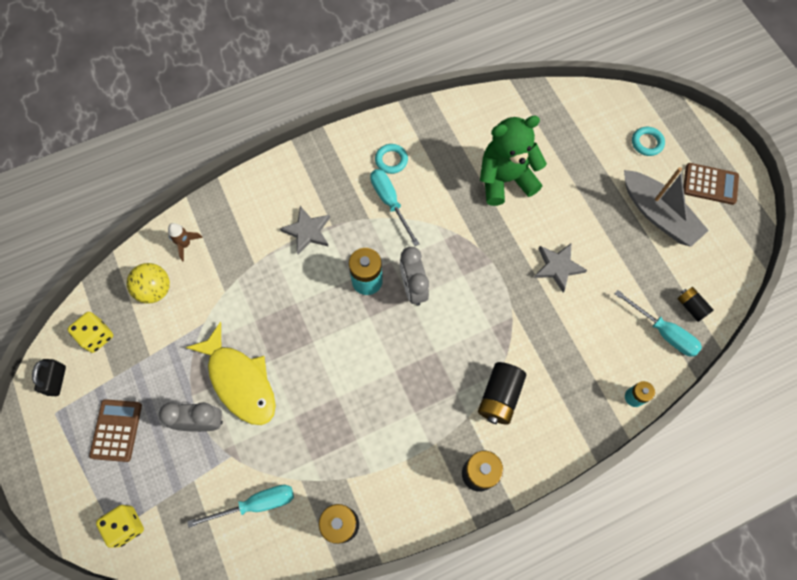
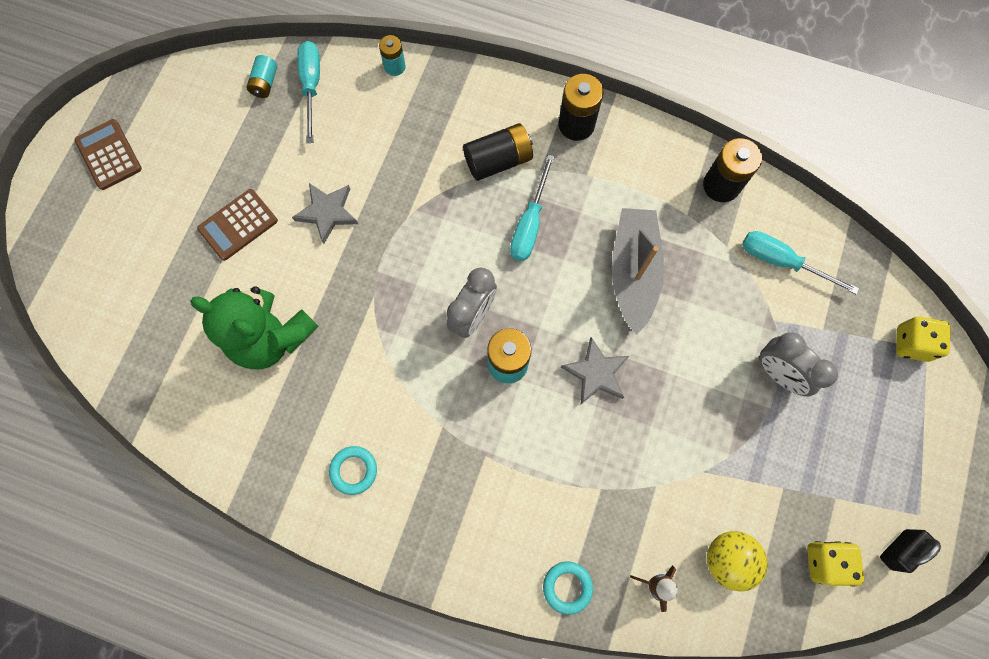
camera: 135 degrees left, 5 degrees up
brown calculator [89,399,142,462] -> brown calculator moved to [197,189,278,261]
yellow fish [186,322,276,425] -> none
grey star [280,206,330,255] -> grey star moved to [561,337,629,404]
turquoise screwdriver [370,169,420,246] -> turquoise screwdriver moved to [510,154,555,261]
grey boat [624,167,709,247] -> grey boat moved to [612,208,664,335]
turquoise ring [632,127,665,156] -> turquoise ring moved to [543,562,593,615]
black battery [677,287,714,322] -> turquoise battery [246,55,277,98]

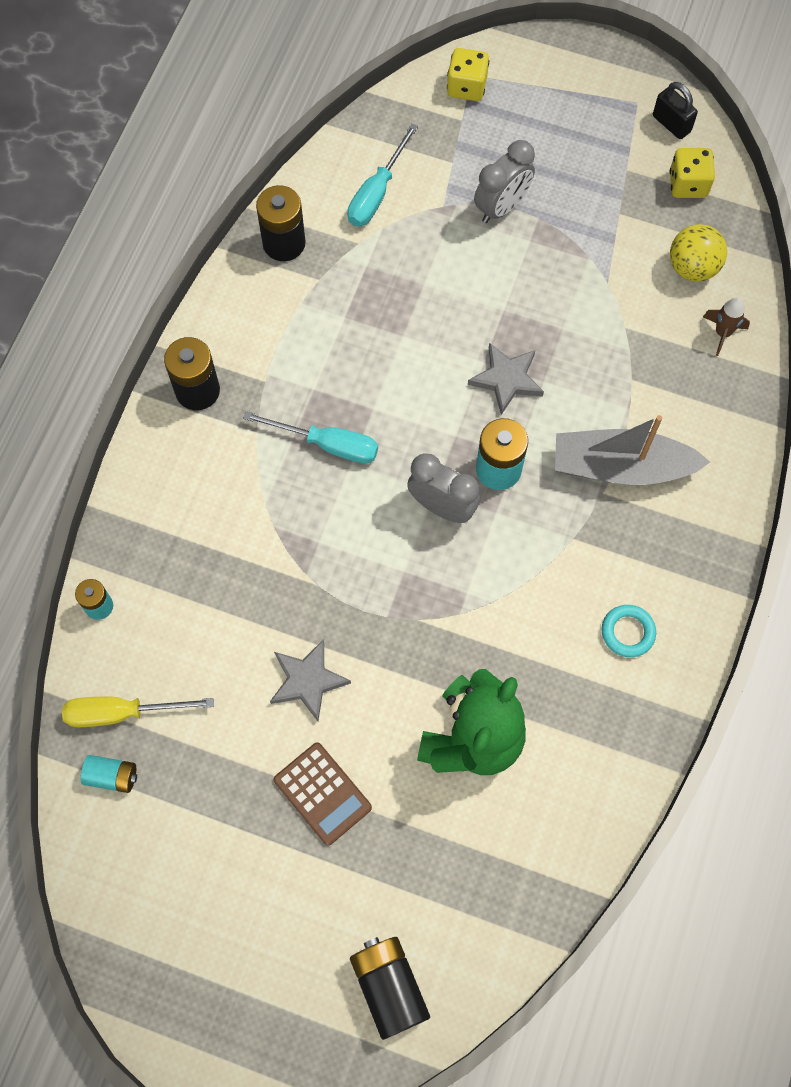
camera: 90 degrees left, 5 degrees down
brown calculator [75,119,142,190] -> none
turquoise screwdriver [297,41,320,143] -> yellow screwdriver [62,696,214,727]
black battery [463,123,533,181] -> black battery moved to [350,937,430,1040]
turquoise ring [543,562,593,615] -> none
grey boat [612,208,664,335] -> grey boat moved to [555,415,710,485]

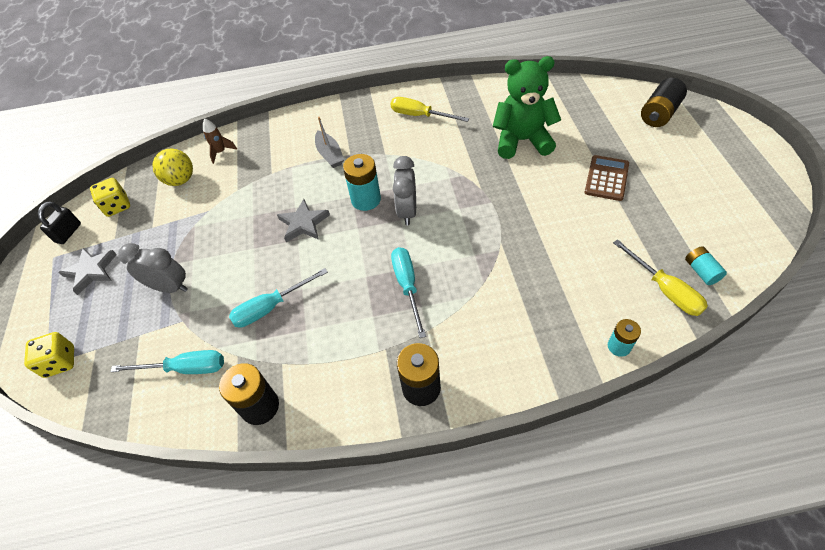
camera: 115 degrees left, 15 degrees down
grey star [270,639,351,721] -> grey star moved to [59,248,117,295]
grey boat [555,415,710,485] -> grey boat [315,117,344,168], size x0.59
turquoise ring [602,605,656,657] -> yellow screwdriver [391,97,469,122]
none -> turquoise screwdriver [229,268,328,328]

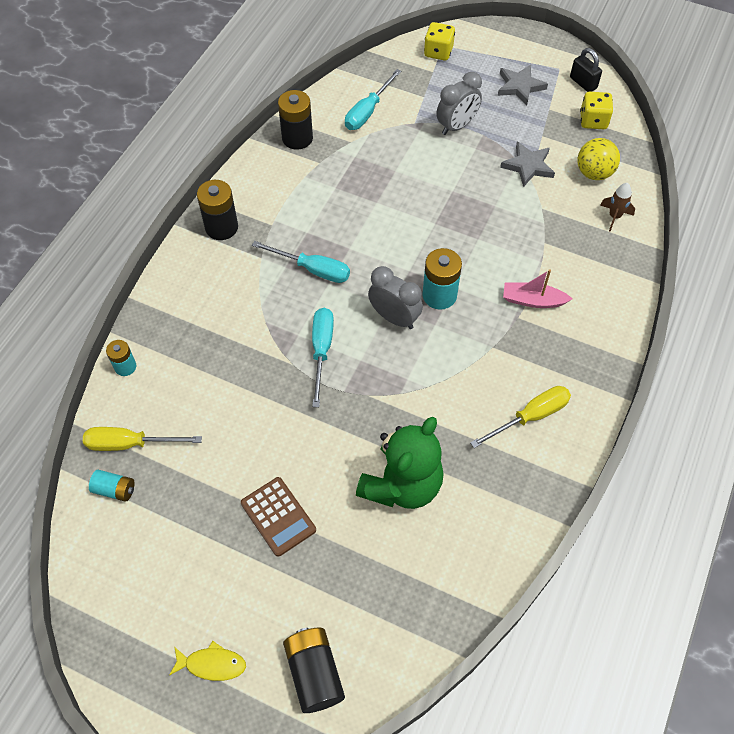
camera: 120 degrees right, 5 degrees up
turquoise screwdriver [229,268,328,328] -> turquoise screwdriver moved to [312,308,334,407]
grey star [277,199,330,242] -> grey star moved to [500,142,555,187]
grey boat [315,117,344,168] -> pink boat [503,269,572,308]
none -> yellow fish [169,641,246,681]

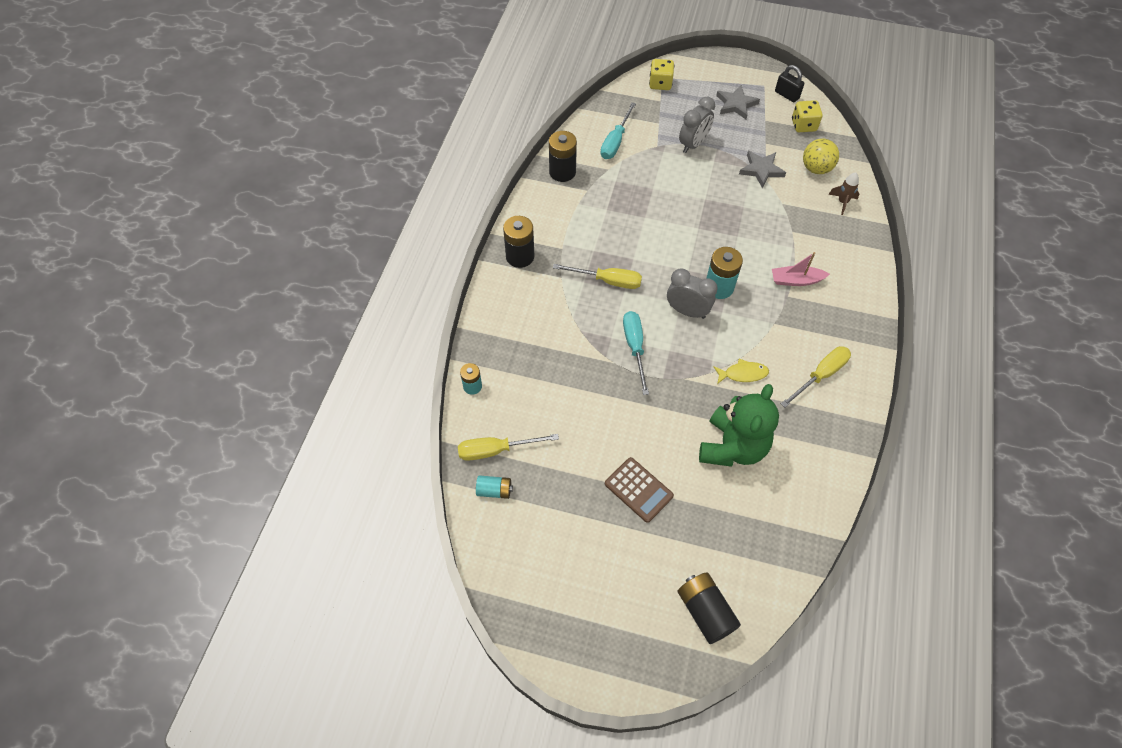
camera: 10 degrees left, 0 degrees up
yellow fish [169,641,246,681] -> yellow fish moved to [714,359,769,384]
turquoise screwdriver [252,241,350,283] -> yellow screwdriver [553,264,642,289]

